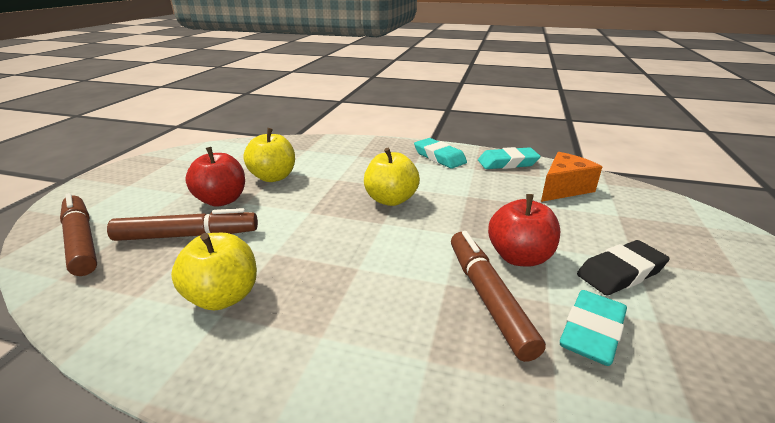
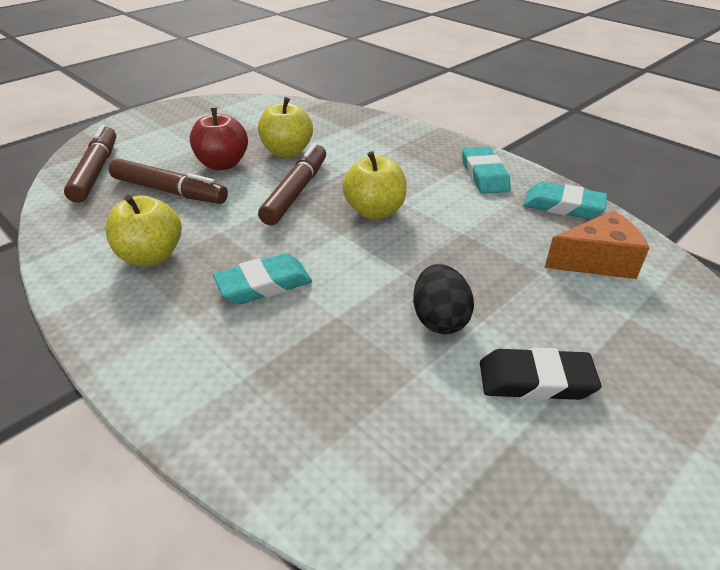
camera: 30 degrees right, 10 degrees up
brown marker [451,231,546,362] -> brown marker moved to [258,143,326,225]
red apple [488,194,560,267] -> black egg [413,264,474,334]
turquoise eraser [560,290,627,366] -> turquoise eraser moved to [213,253,312,305]

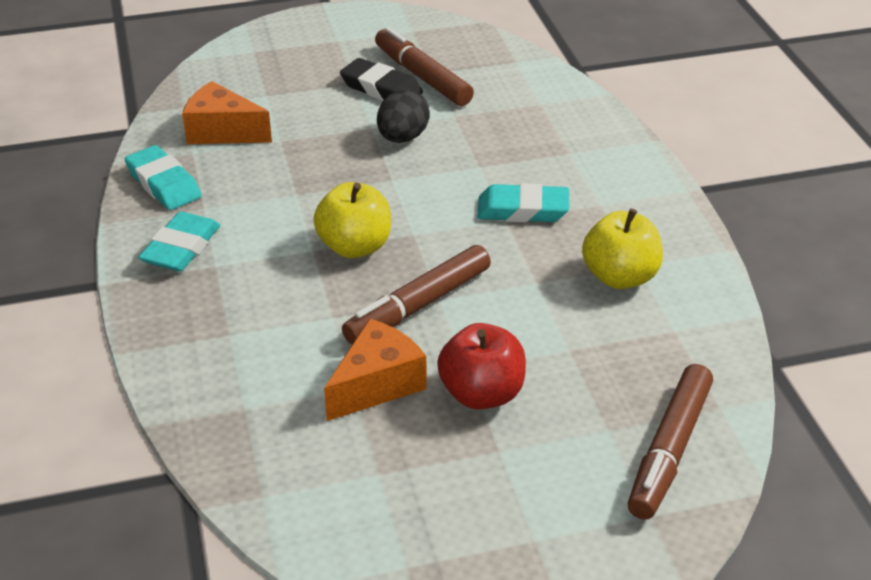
camera: 150 degrees left, 0 degrees up
brown marker [109,158,228,204] -> brown marker moved to [375,27,474,106]
yellow apple [258,97,313,157] -> orange cheese [324,319,427,421]

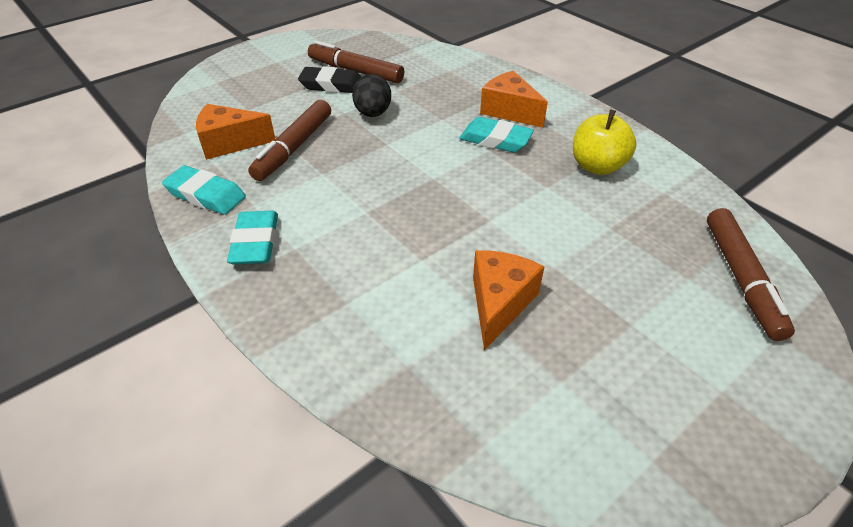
camera: 25 degrees left, 5 degrees up
yellow apple [313,182,391,258] -> none
brown marker [342,245,491,344] -> brown marker moved to [248,100,331,181]
red apple [437,323,526,409] -> none
turquoise eraser [477,183,569,222] -> turquoise eraser turned 45 degrees clockwise [459,117,534,152]
none -> orange cheese [480,71,548,128]

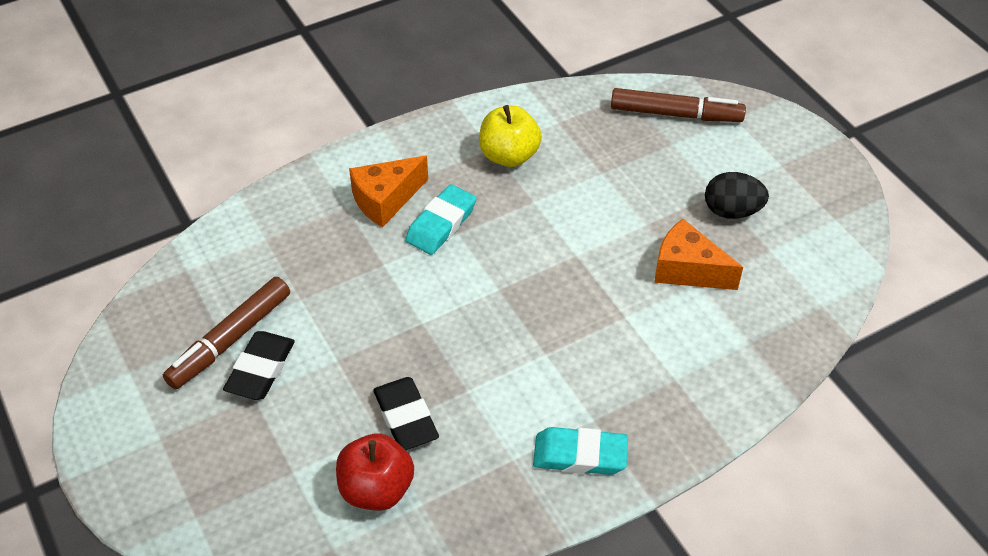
camera: 80 degrees left, 5 degrees up
turquoise eraser [162,165,246,215] -> none
orange cheese [196,104,275,160] -> red apple [336,434,414,511]
brown marker [248,100,331,181] -> black eraser [373,377,439,450]
black egg [352,74,391,117] -> black egg moved to [705,172,769,219]

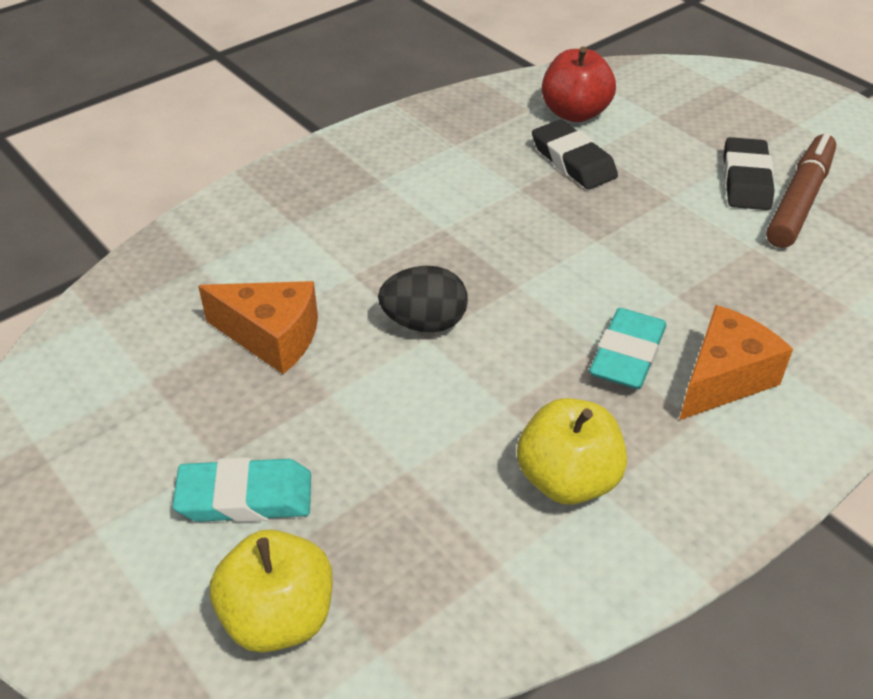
camera: 170 degrees right, 5 degrees down
turquoise eraser [533,427,628,475] -> turquoise eraser moved to [173,457,311,522]
brown marker [611,88,746,122] -> yellow apple [210,529,333,653]
black egg [705,172,769,219] -> black egg moved to [378,266,468,332]

